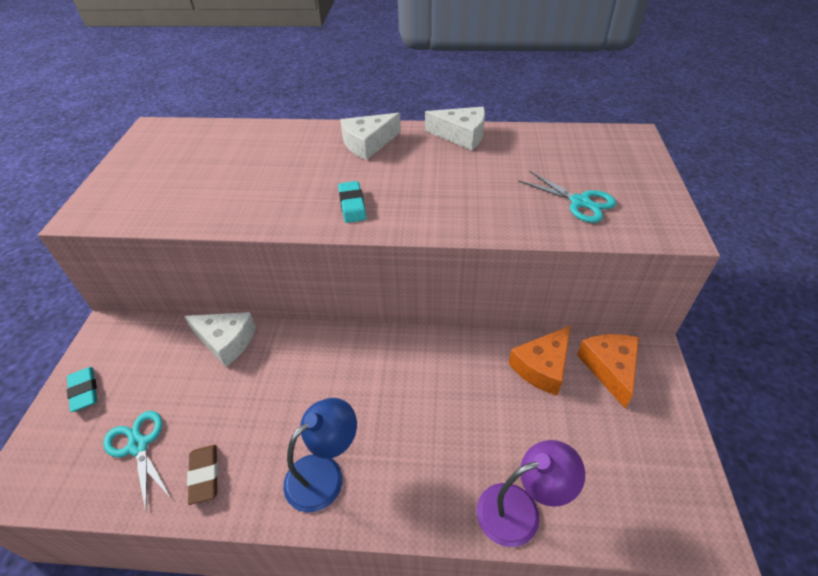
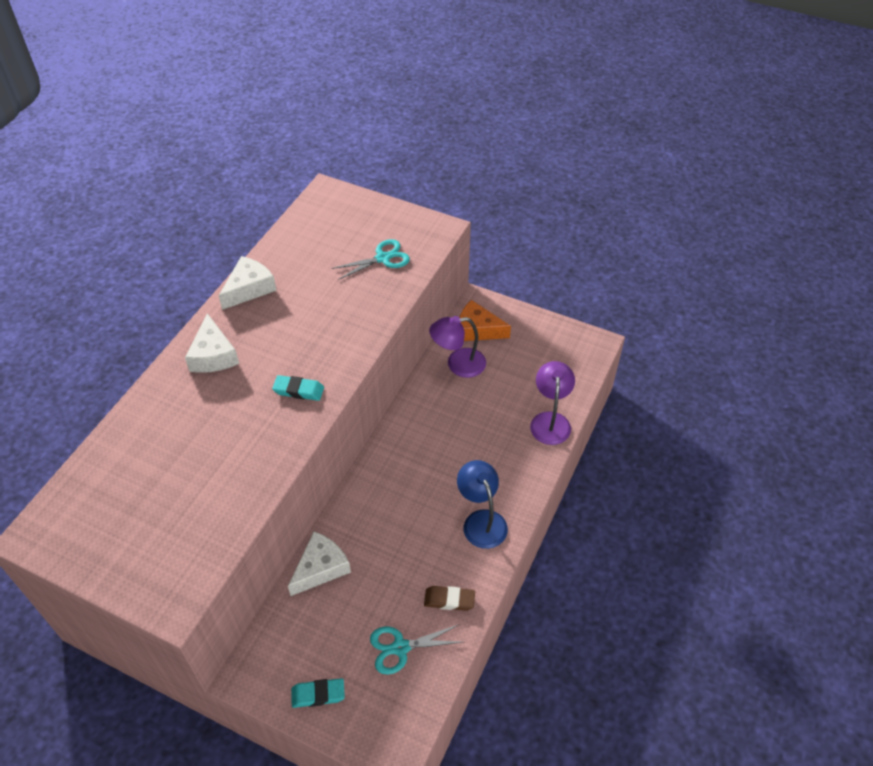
camera: 70 degrees left, 5 degrees up
orange cheese [508,326,570,396] -> purple lamp [429,316,486,378]

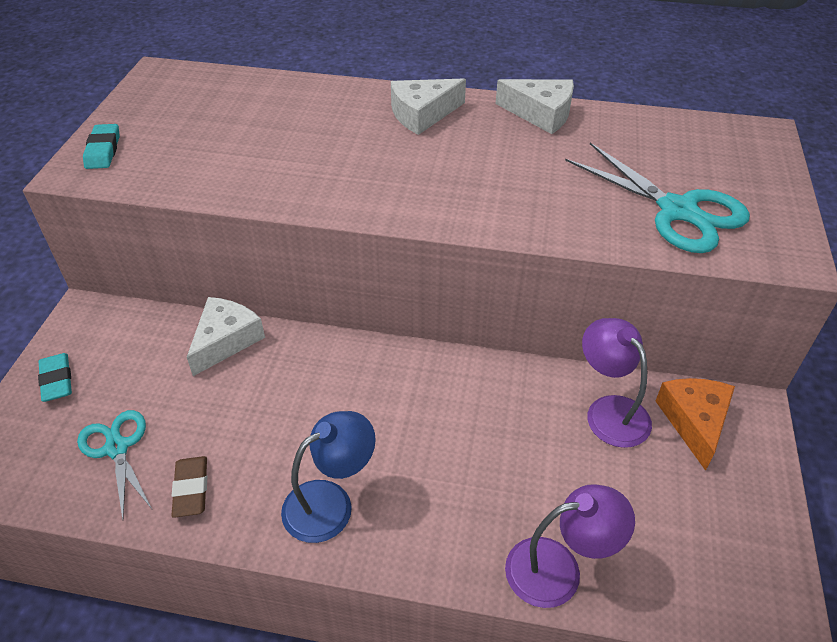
camera: 75 degrees right, 5 degrees down
turquoise eraser [272,375,324,401] -> turquoise eraser moved to [83,124,120,169]
white cheese [288,532,351,596] -> white cheese turned 90 degrees counterclockwise [187,297,265,376]
turquoise scissors [331,239,410,280] -> turquoise scissors [565,143,750,253], size x1.57

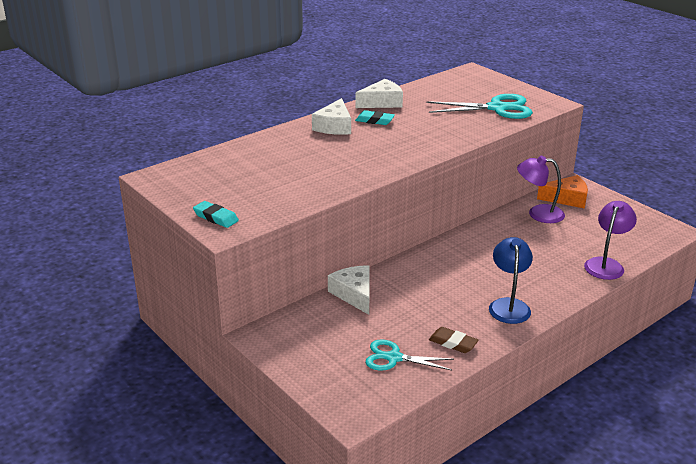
camera: 50 degrees left, 15 degrees down
turquoise eraser [38,353,72,402] -> turquoise eraser moved to [355,110,395,125]
orange cheese [656,378,735,471] -> orange cheese turned 135 degrees clockwise [537,175,588,209]

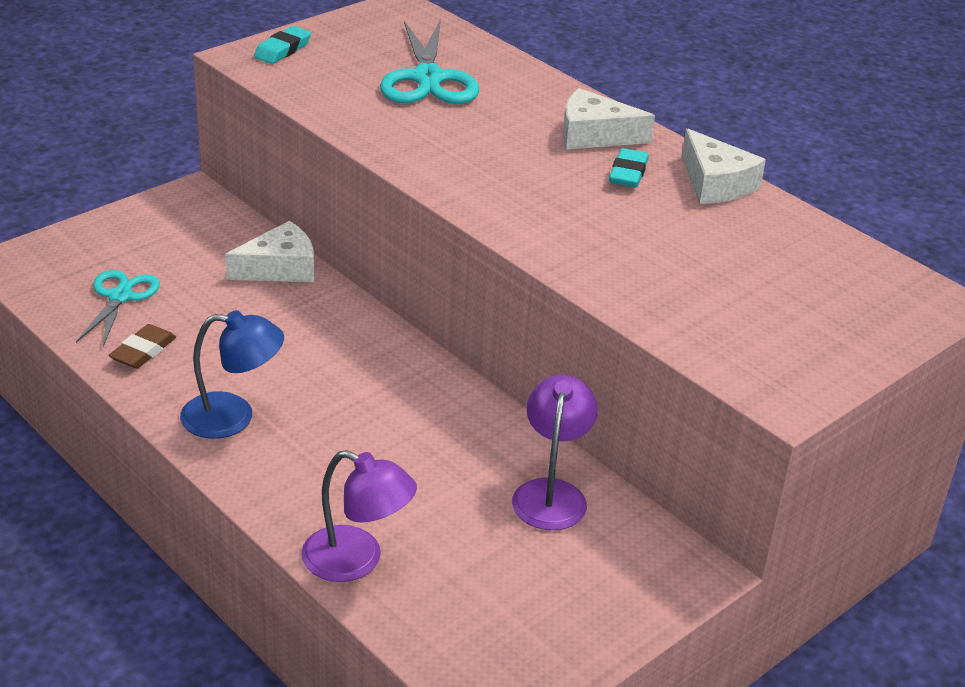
camera: 85 degrees right, 5 degrees up
turquoise scissors [426,94,533,119] -> turquoise scissors moved to [380,19,479,104]
orange cheese [537,175,588,209] -> none

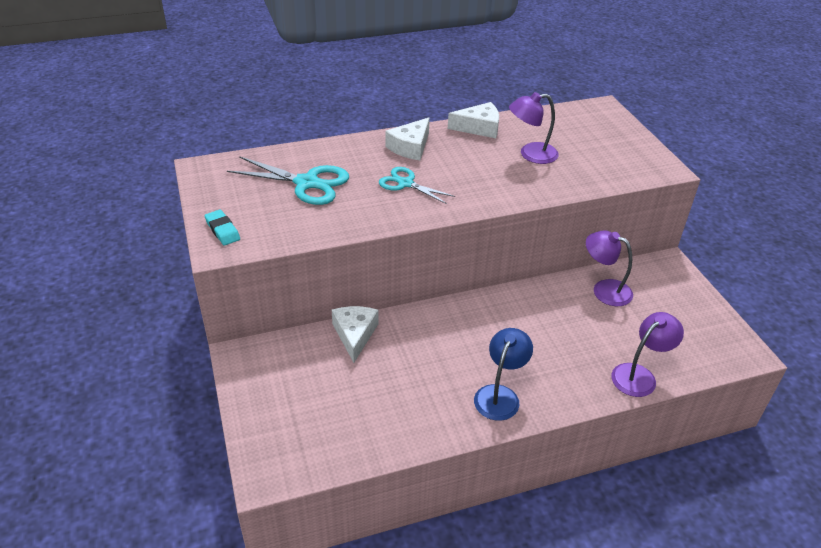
camera: 65 degrees left, 5 degrees up
turquoise scissors [76,270,160,347] -> turquoise scissors moved to [379,167,456,204]
brown eraser [109,324,176,369] -> none
turquoise eraser [609,148,649,188] -> none
none -> purple lamp [509,92,559,164]

